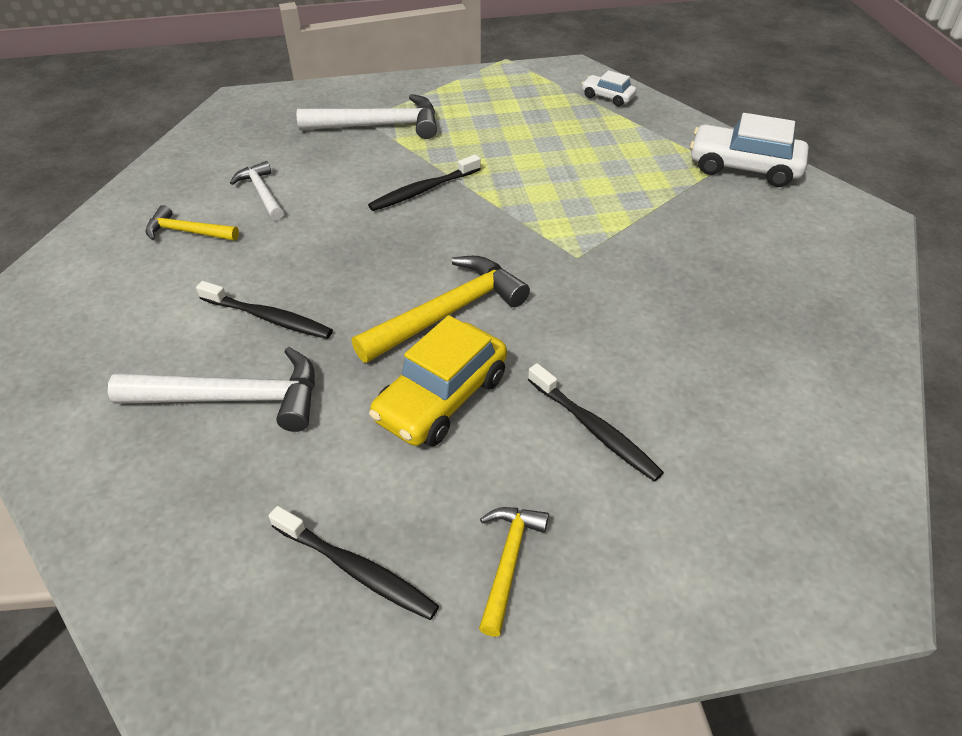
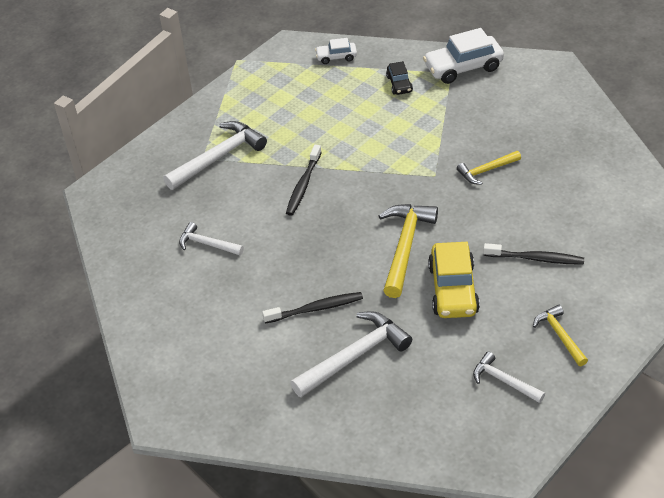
camera: 35 degrees left, 0 degrees up
yellow hammer [145,205,239,241] -> yellow hammer moved to [457,151,521,185]
black toothbrush [269,506,439,620] -> white hammer [473,352,545,403]
none -> black car [386,61,413,95]

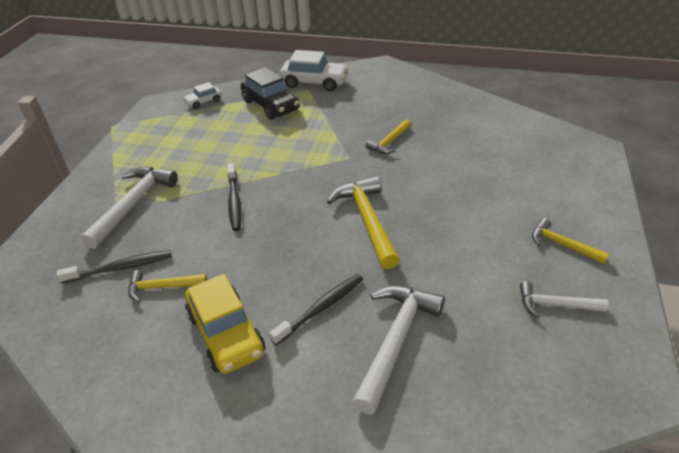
camera: 30 degrees left, 5 degrees down
white hammer [179,222,244,255] -> yellow hammer [128,270,207,303]
black car [386,61,413,95] -> black car [241,67,300,120], size x1.86
white car [423,28,504,84] -> white car turned 120 degrees counterclockwise [280,50,349,91]
yellow car [428,242,480,318] -> yellow car moved to [185,274,265,374]
black toothbrush [483,243,584,265] -> black toothbrush moved to [57,250,172,284]

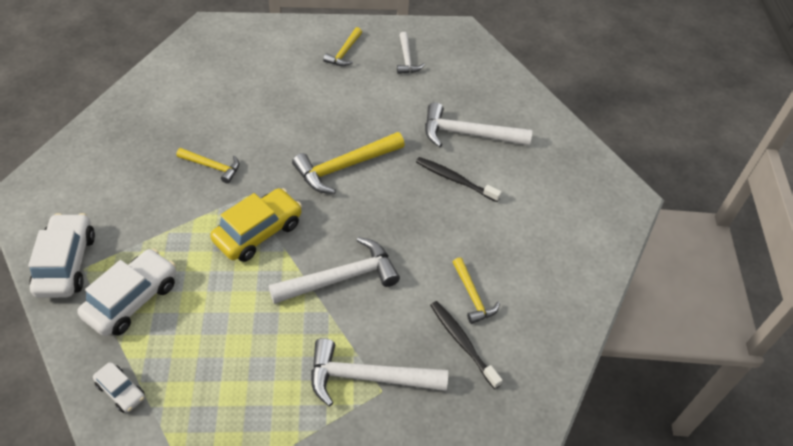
camera: 110 degrees left, 10 degrees up
yellow car [185,274,265,374] -> yellow car moved to [210,188,302,262]
black toothbrush [227,163,242,231] -> white hammer [269,237,400,304]
black car [241,67,300,120] -> white car [77,248,176,336]

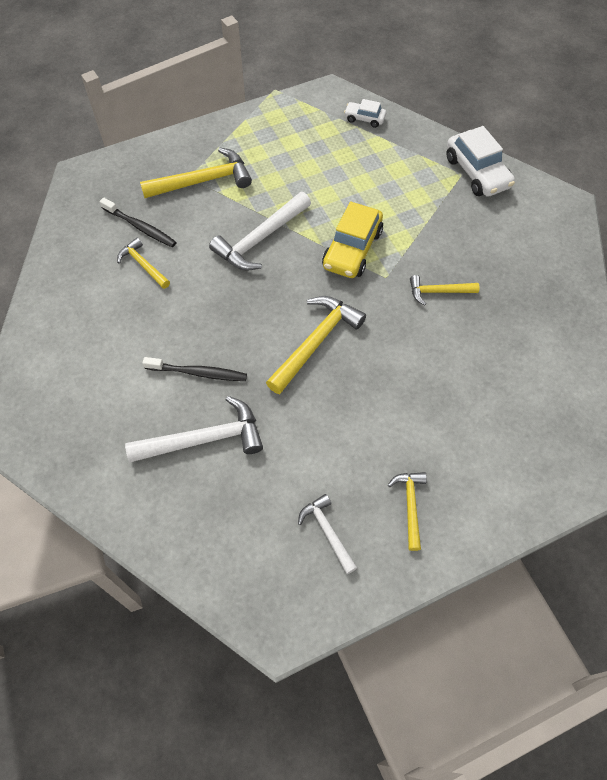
camera: 160 degrees right, 10 degrees up
white car [77,248,176,336] -> none
white hammer [311,338,448,406] -> yellow hammer [140,148,252,198]

